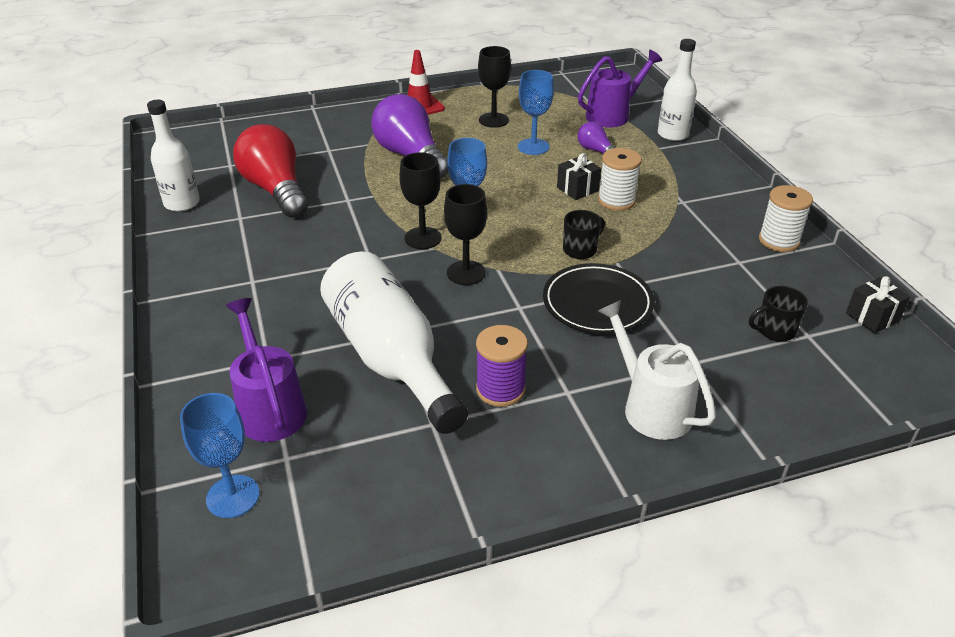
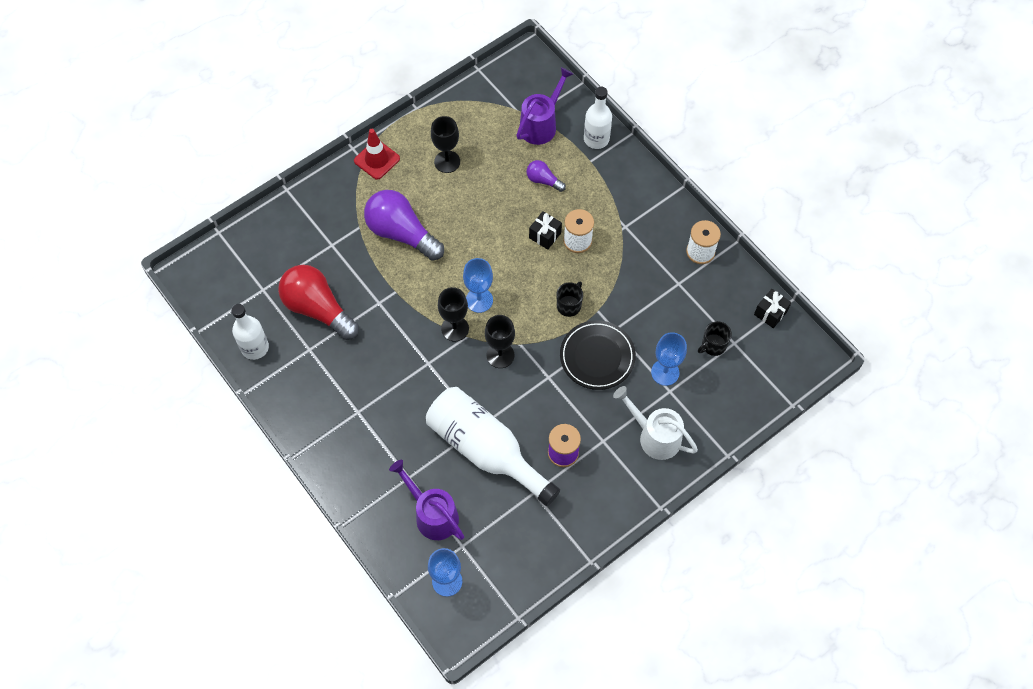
camera: 20 degrees left, 25 degrees up
blue goblet [518,70,554,155] -> blue goblet moved to [651,332,687,386]

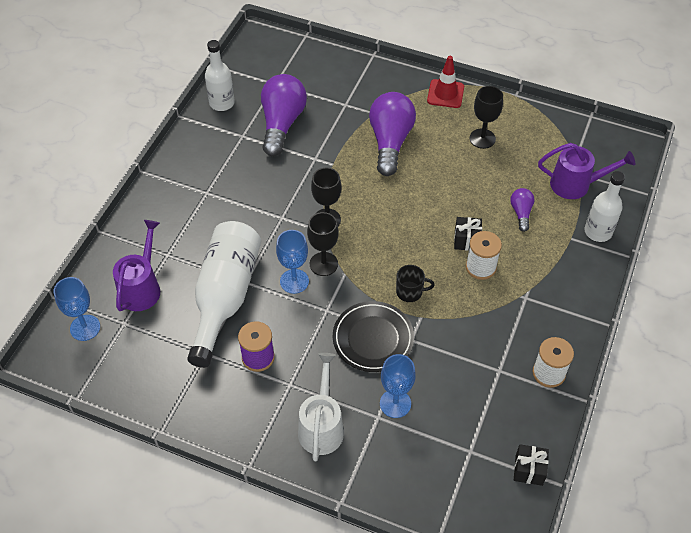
camera: 60 degrees right, 10 degrees down
red light bulb [278,265,359,340] -> purple light bulb [261,74,307,156]
blue goblet [463,258,493,313] -> blue goblet moved to [276,230,309,294]
black mug [698,321,732,356] -> none

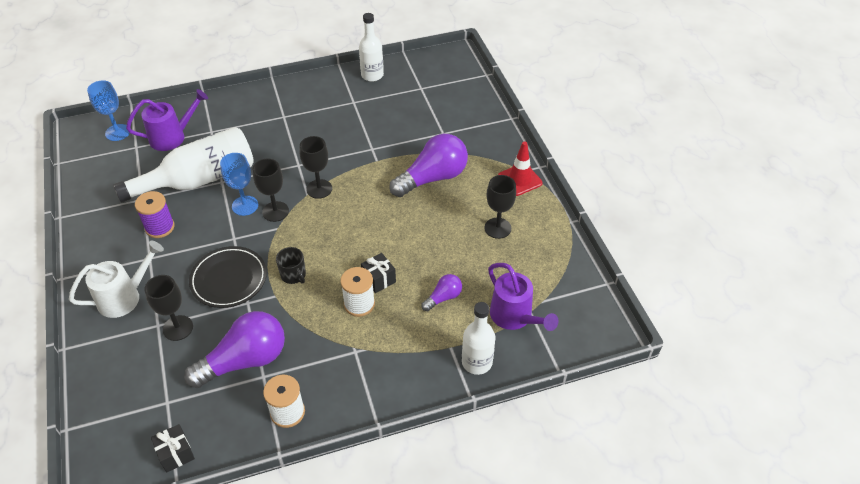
camera: 50 degrees right, 5 degrees down
purple light bulb [261,74,307,156] -> purple light bulb moved to [184,311,285,388]
blue goblet [380,354,416,418] -> black goblet [144,275,193,341]

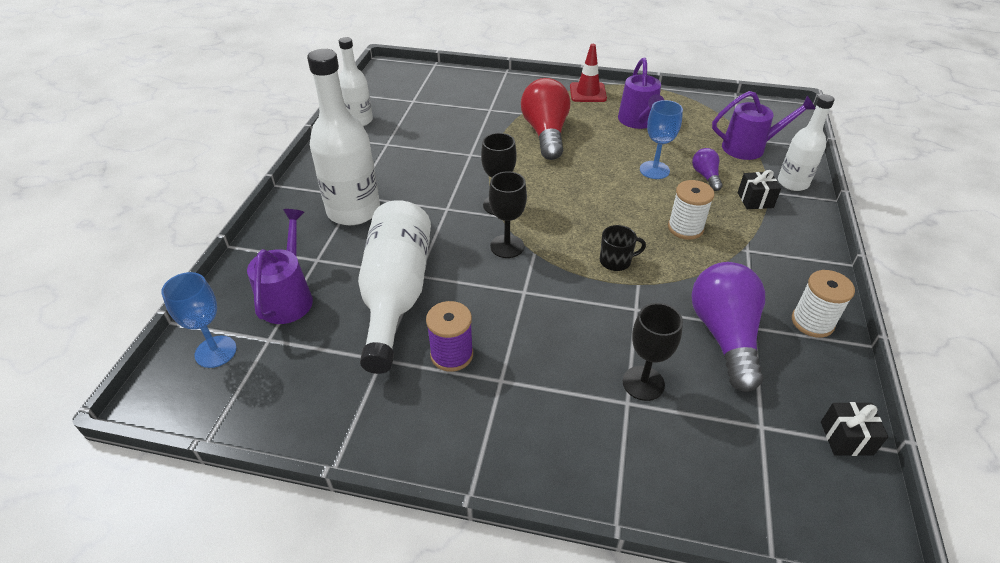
camera: 60 degrees left, 5 degrees down
white watering can [69,240,164,318] -> none
black plate [189,246,267,308] -> none
blue goblet [220,153,258,216] -> blue goblet moved to [640,100,683,179]
black gift [361,253,396,293] -> black gift moved to [738,170,781,209]
purple light bulb [389,134,468,197] -> red light bulb [521,78,570,160]
black goblet [485,175,516,239] -> purple watering can [618,58,664,129]
none -> white bottle [307,49,380,225]

